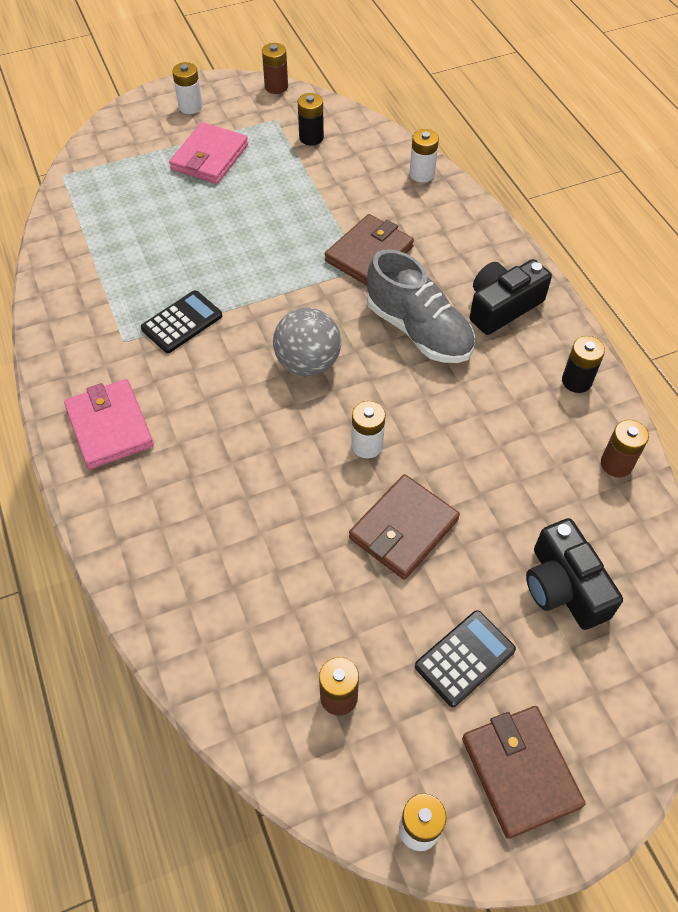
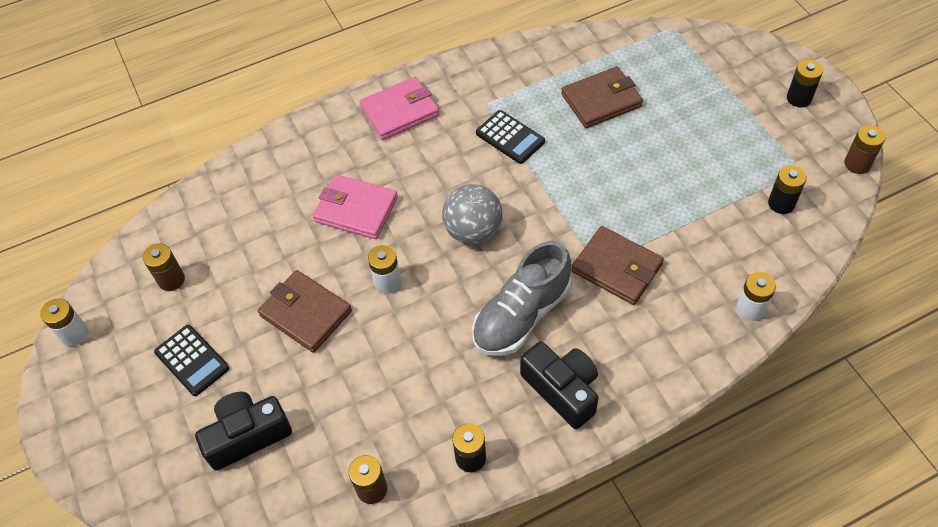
camera: 90 degrees right, 0 degrees up
pink wallet [169,122,248,184] -> pink wallet moved to [313,174,398,239]
white battery [172,62,203,114] -> black battery [787,59,823,108]
brown wallet [462,706,586,839] -> brown wallet moved to [561,67,643,128]

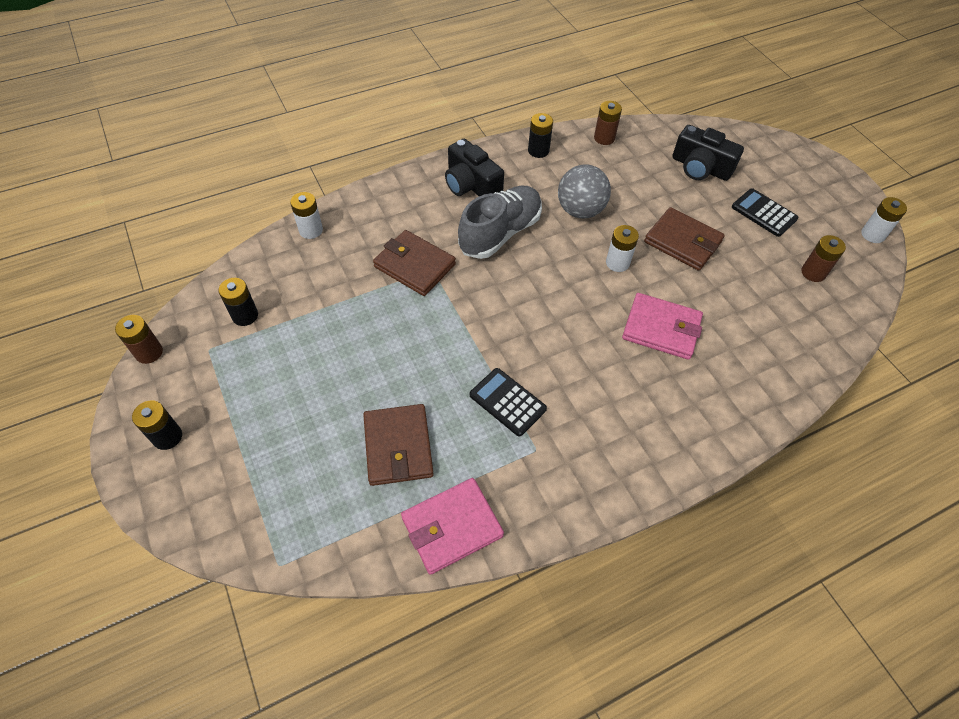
camera: 175 degrees right, 0 degrees up
black camera [195,392,292,471] -> black camera turned 60 degrees clockwise [672,125,744,181]
pink wallet [359,77,439,140] -> pink wallet moved to [401,478,504,575]
grey ball [442,184,503,245] -> grey ball moved to [558,164,611,218]
brown wallet [561,67,643,128] -> brown wallet turned 75 degrees counterclockwise [363,404,434,486]

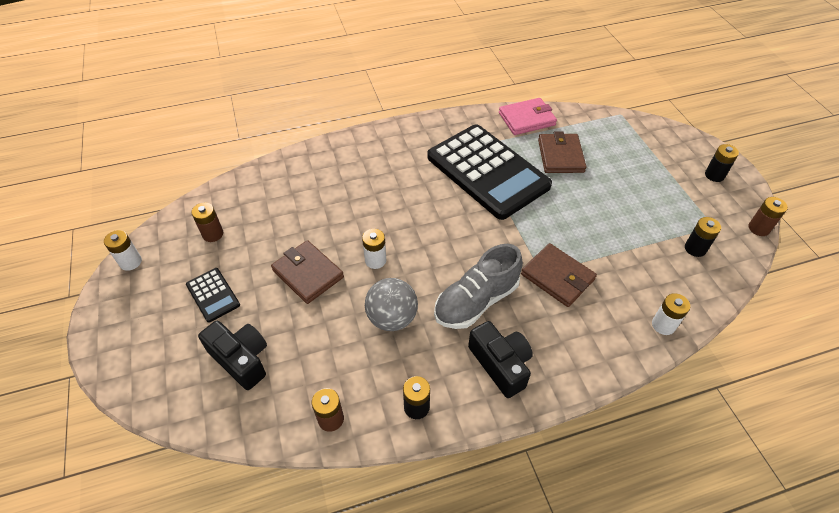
camera: 170 degrees left, 5 degrees down
black calculator [470,368,547,436] -> black calculator [427,124,552,220], size x2.40
pink wallet [622,293,703,360] -> none

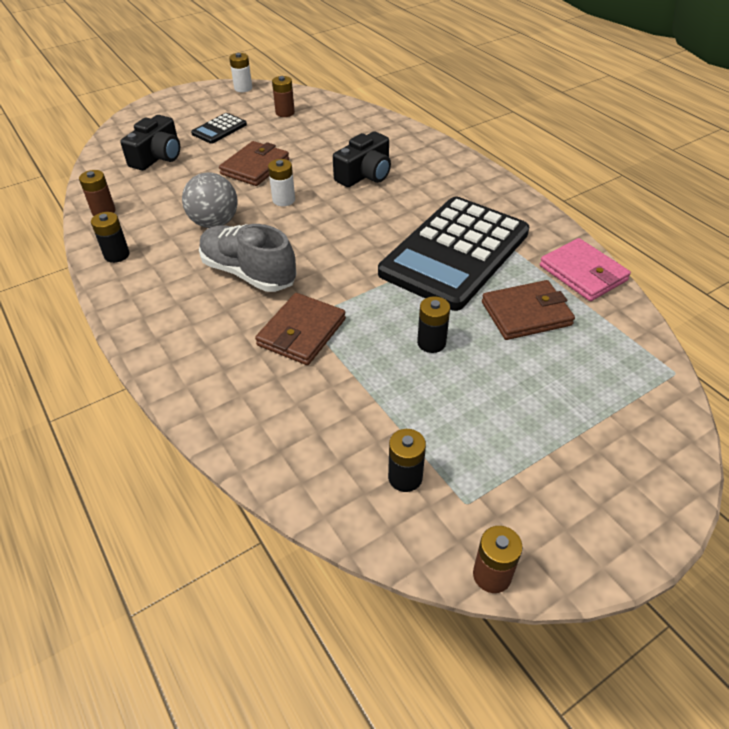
camera: 75 degrees right, 5 degrees down
black camera [468,321,533,398] -> black camera moved to [333,131,391,187]
white battery [652,293,690,335] -> none
black battery [705,144,739,182] -> black battery moved to [417,296,450,353]

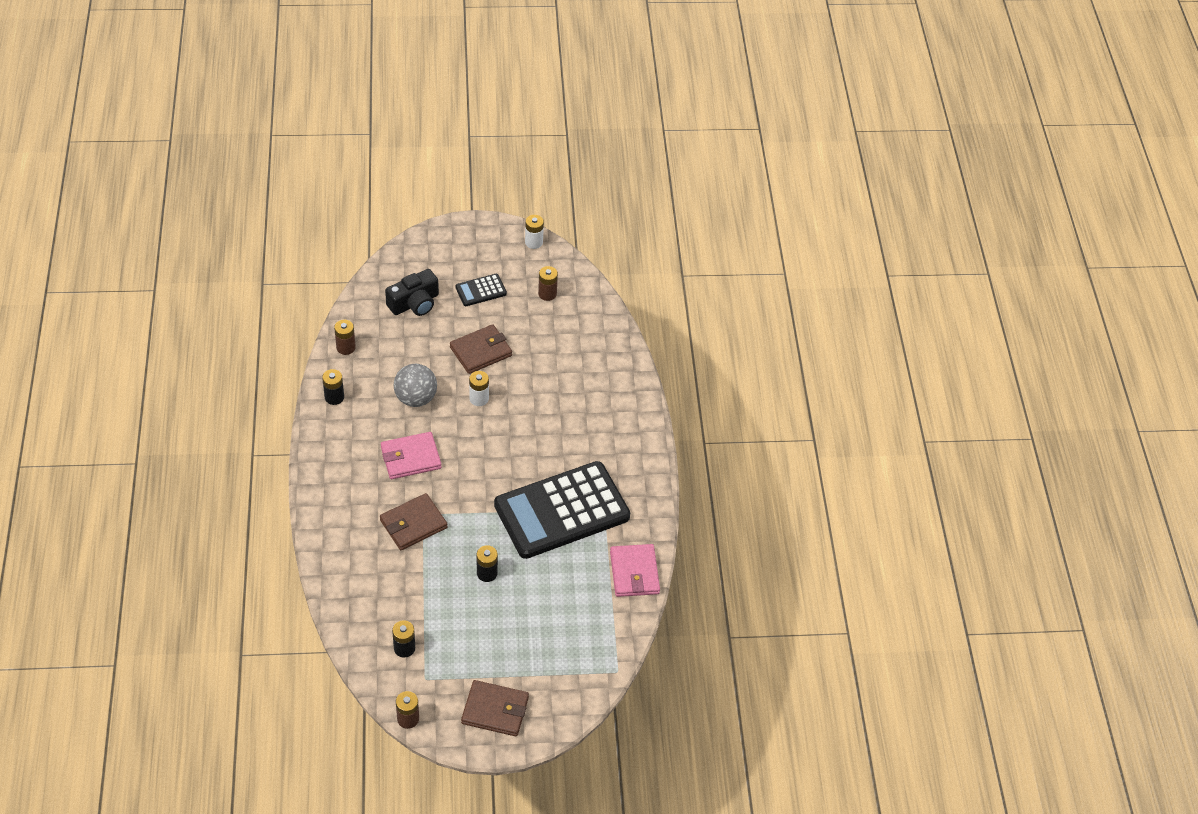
camera: 25 degrees right, 5 degrees up
grey shoe [199,224,296,292] -> pink wallet [381,432,442,479]
black camera [333,131,391,187] -> none
brown wallet [482,280,575,340] -> brown wallet moved to [461,680,529,736]

